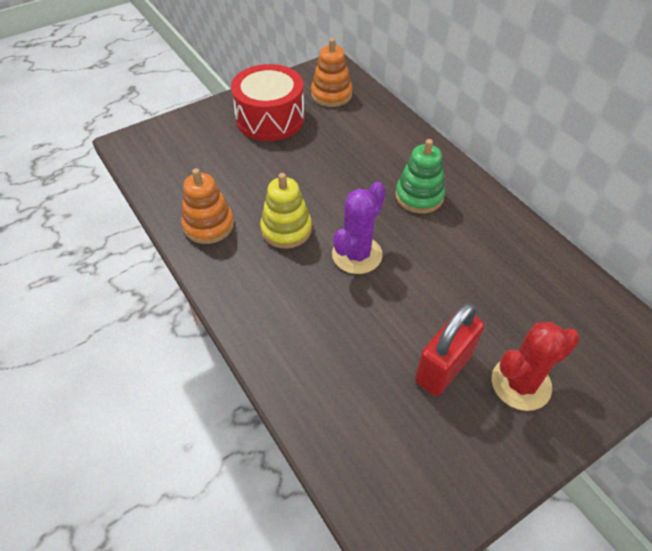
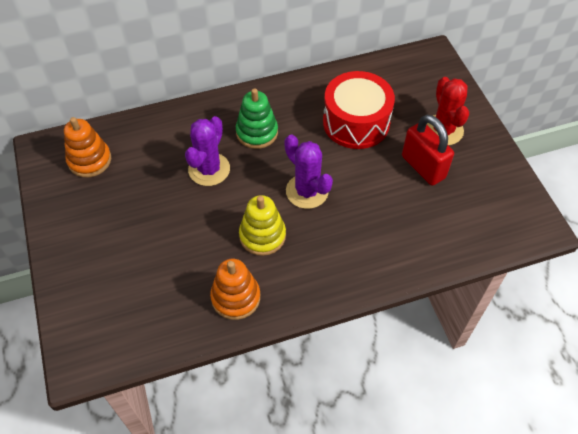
camera: 75 degrees left, 5 degrees up
red drum [231,64,304,141] -> red drum moved to [323,71,395,149]
none -> purple cactus [185,116,230,186]

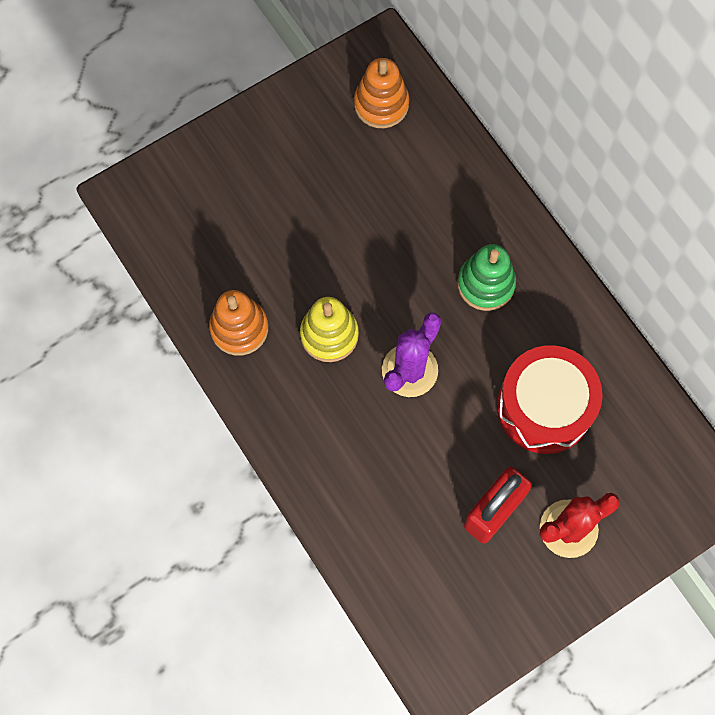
camera: 75 degrees right, 15 degrees up
purple cactus [185,116,230,186] -> none

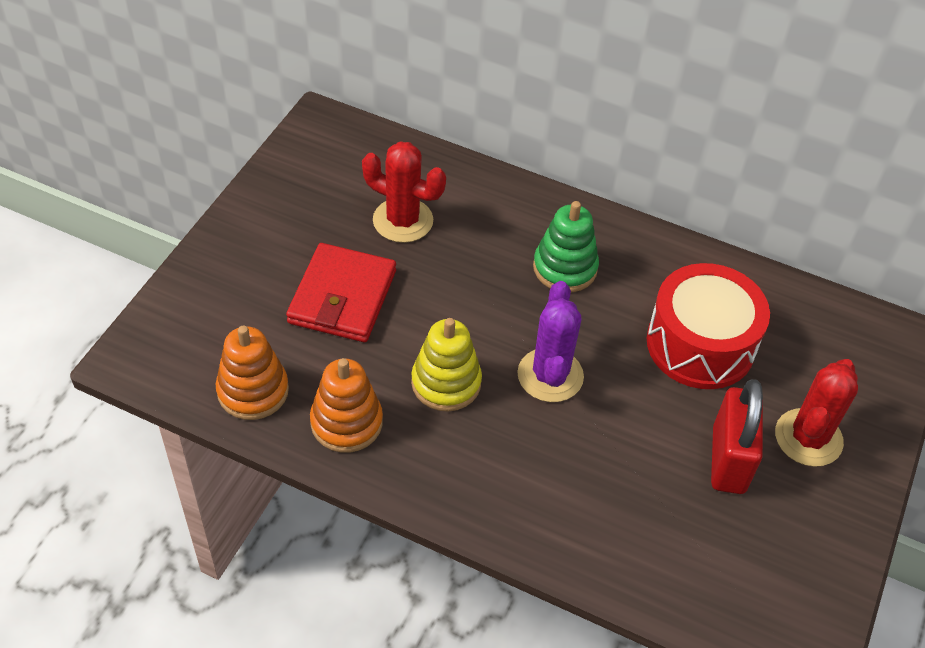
camera: 35 degrees left, 20 degrees down
orange stacking toy [354,58,409,128] -> orange stacking toy moved to [216,326,289,420]
none -> red wallet [286,243,396,342]
none -> red cactus [362,141,446,243]

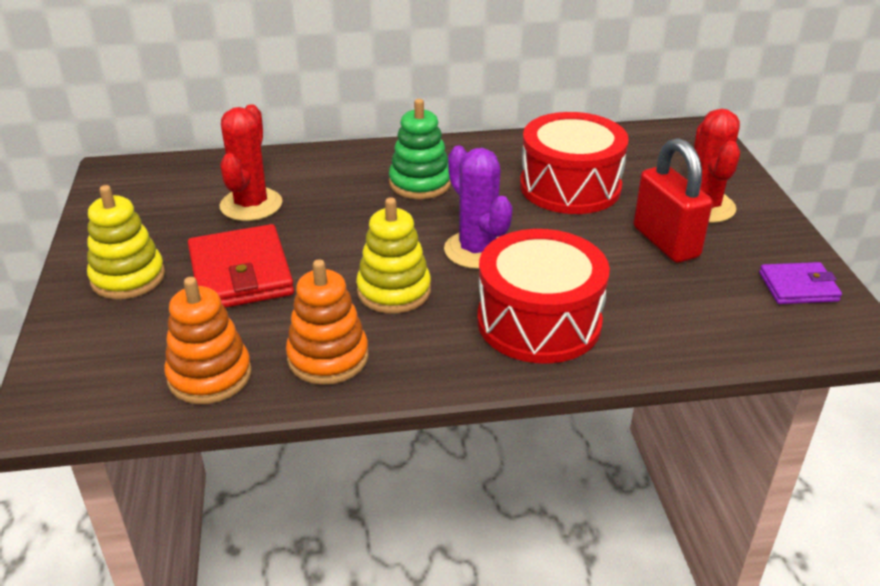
camera: 30 degrees left, 15 degrees down
red cactus [362,141,446,243] -> red cactus turned 75 degrees counterclockwise [219,104,282,221]
none -> yellow stacking toy [87,185,165,300]
none -> red drum [477,229,610,363]
none -> purple wallet [759,262,842,304]

